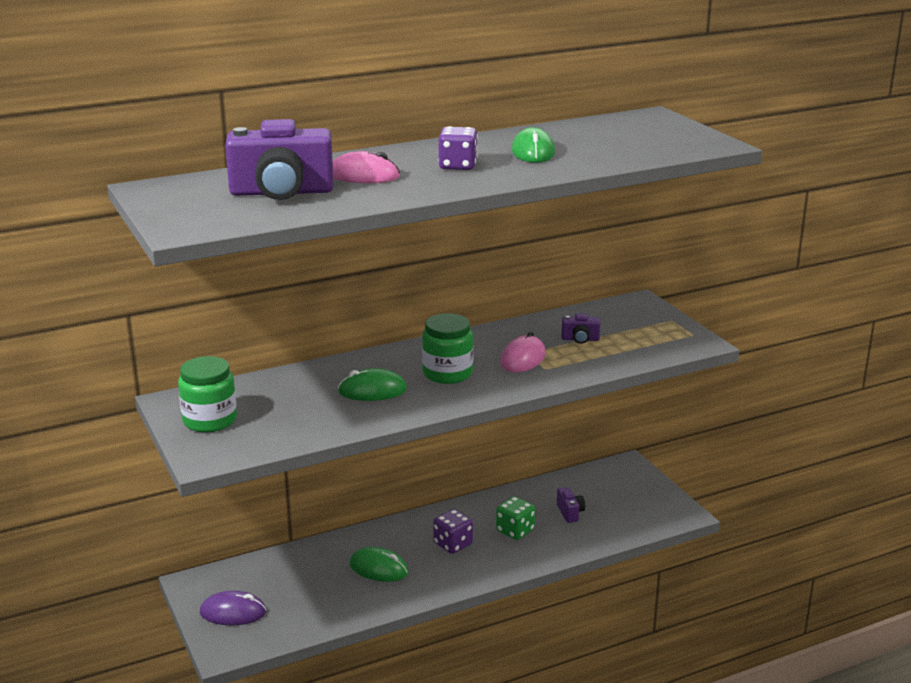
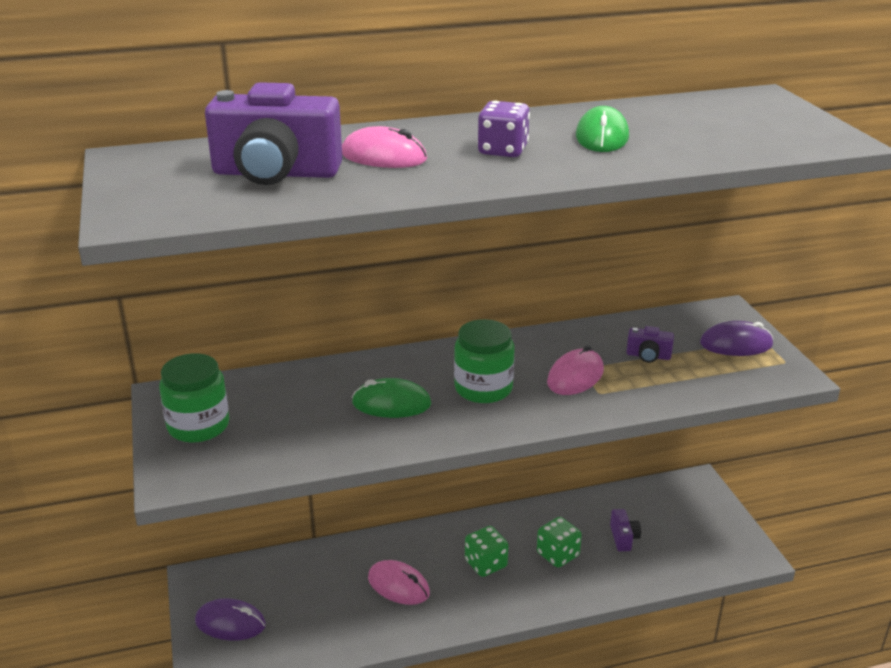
camera: 10 degrees right, 5 degrees up
green mouse [349,547,409,582] -> pink mouse [368,560,430,605]
purple dice [433,509,473,554] -> green dice [465,526,509,577]
none -> purple mouse [700,321,773,356]

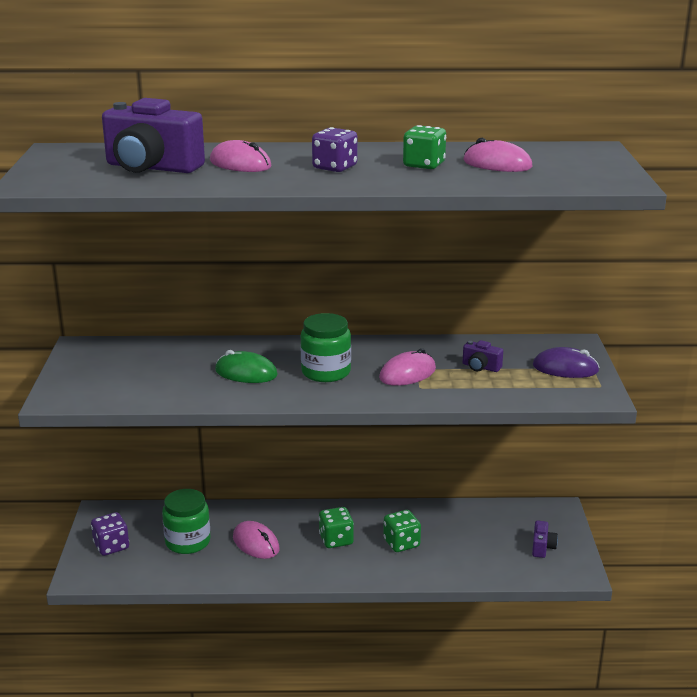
camera: 15 degrees right, 5 degrees down
green jar [159,353,229,442] -> green jar moved to [162,489,211,554]
purple mouse [195,598,266,641] -> purple dice [91,512,129,556]
green mouse [576,106,629,152] -> green dice [403,125,446,169]
purple camera [610,509,641,551] -> purple camera moved to [532,520,558,558]
none -> pink mouse [463,138,533,172]

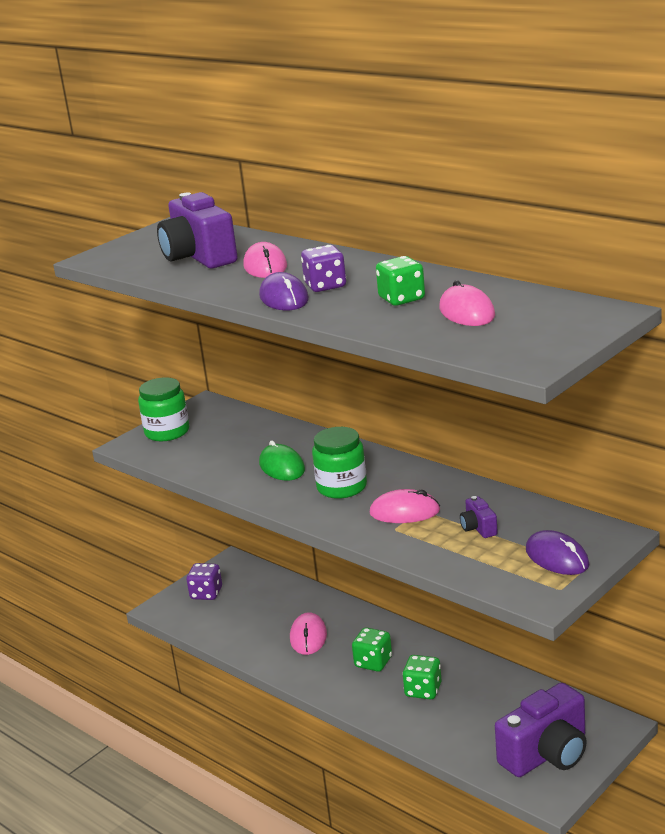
camera: 45 degrees right, 0 degrees up
green jar [162,489,211,554] -> green jar moved to [138,378,189,441]
purple camera [532,520,558,558] -> purple camera [495,682,587,777], size x2.26
none -> purple mouse [259,272,309,310]

